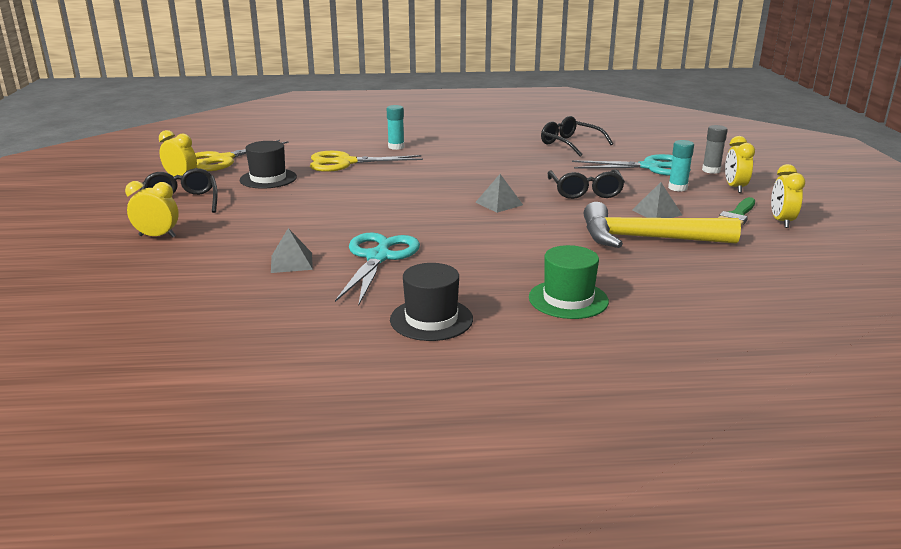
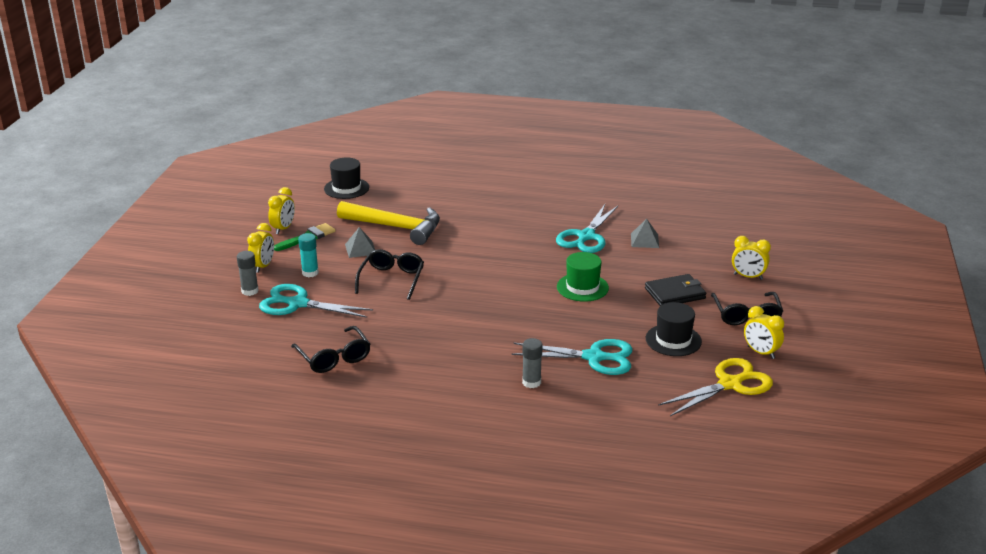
camera: 165 degrees left, 5 degrees up
yellow scissors [310,151,423,172] -> turquoise scissors [511,339,633,375]
turquoise glue stick [387,105,404,150] -> grey glue stick [522,338,543,388]
black hat [390,263,473,341] -> black hat moved to [324,158,369,199]
grey pyramid [475,174,523,213] -> none
green hat [529,245,609,319] -> green hat moved to [557,252,609,302]
none -> black wallet [645,274,707,306]

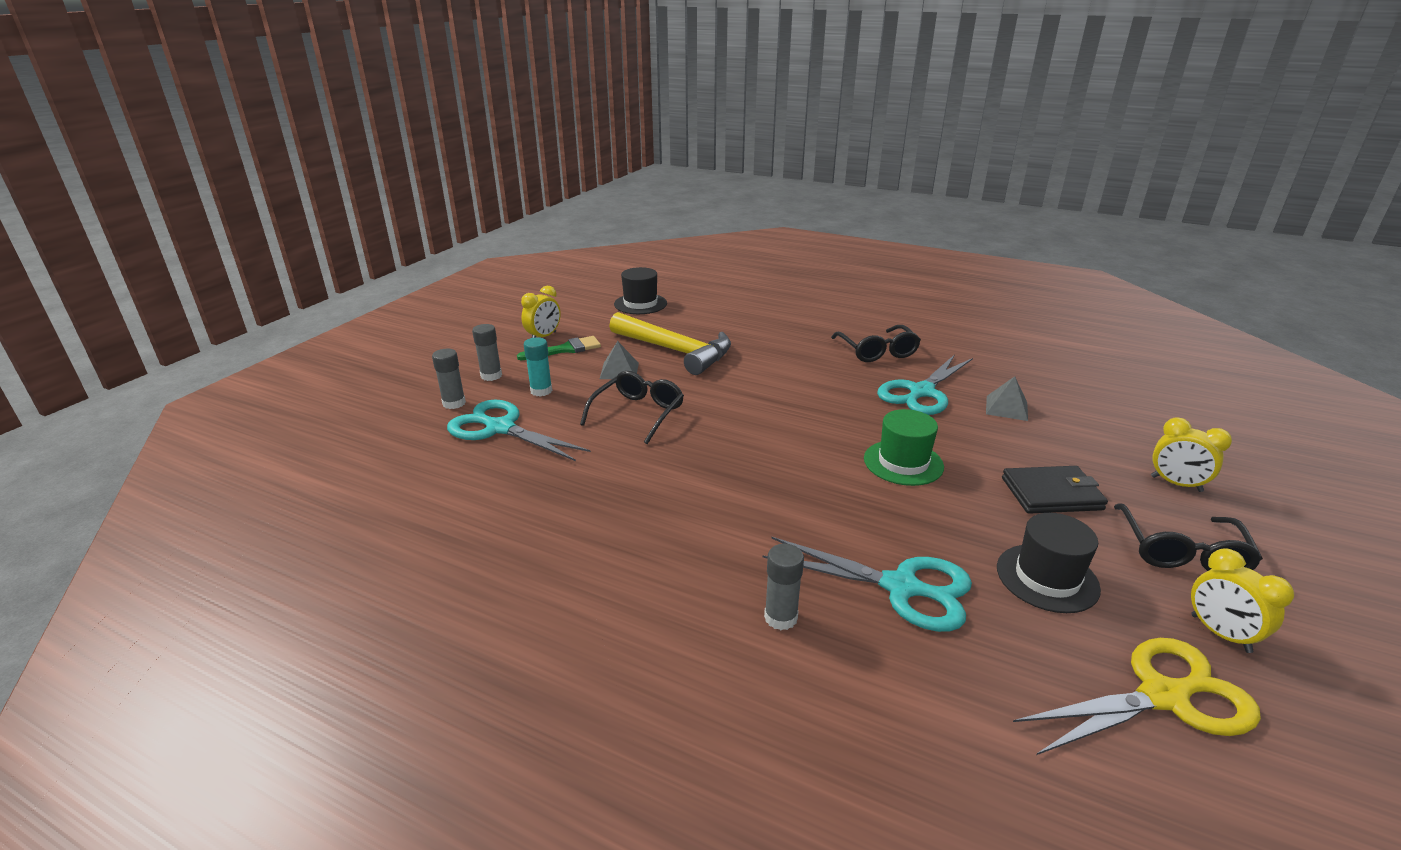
camera: 15 degrees right, 0 degrees up
yellow clock [247,223,274,273] -> grey glue stick [472,324,502,381]
black glasses [291,326,370,373] -> black glasses moved to [831,325,921,362]

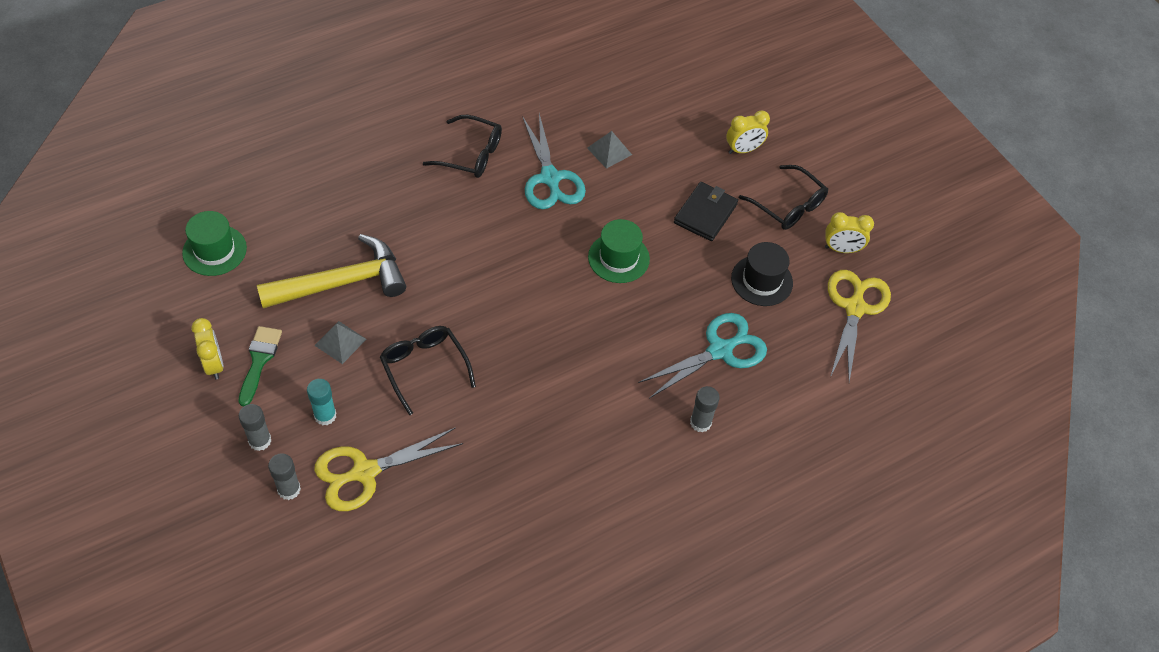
camera: 60 degrees left, 25 degrees up
turquoise scissors [447,400,591,461] -> yellow scissors [314,427,463,511]
black hat [614,267,667,314] -> green hat [182,211,247,276]

